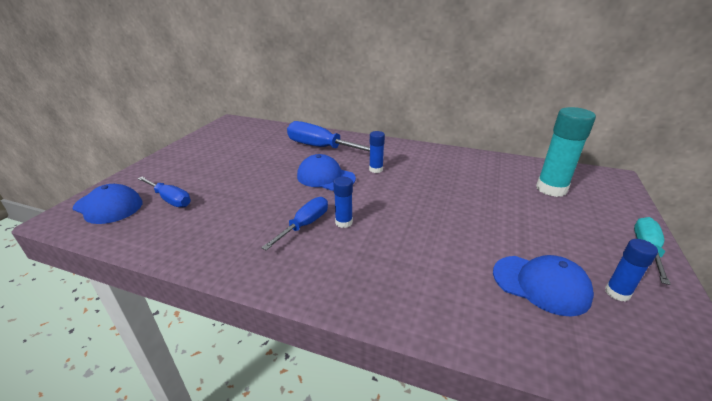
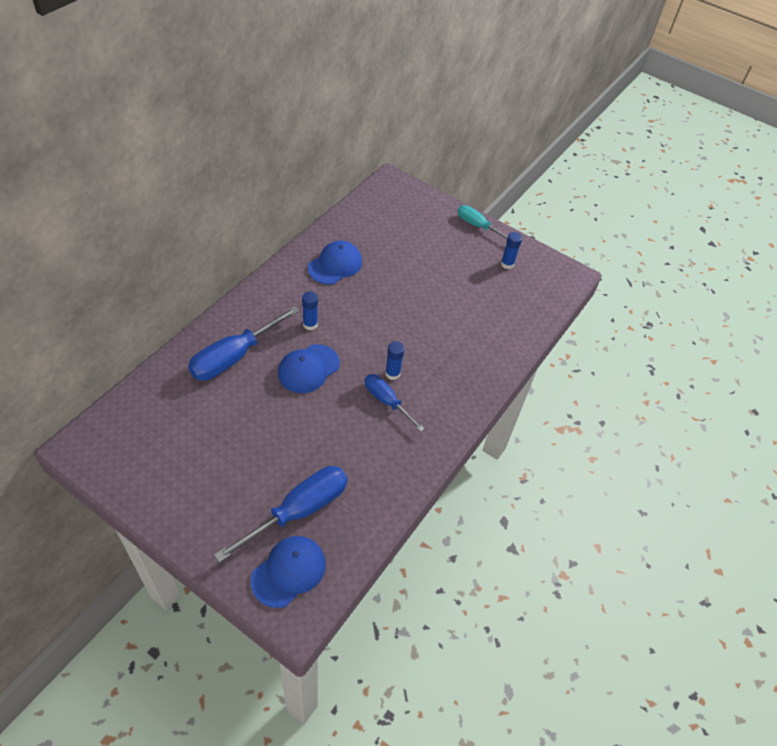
camera: 80 degrees left, 20 degrees up
blue screwdriver [137,177,191,207] -> blue screwdriver [214,466,348,563], size x1.63
blue cap [493,255,594,316] -> blue cap moved to [308,241,362,285]
turquoise glue stick [536,107,596,197] -> none

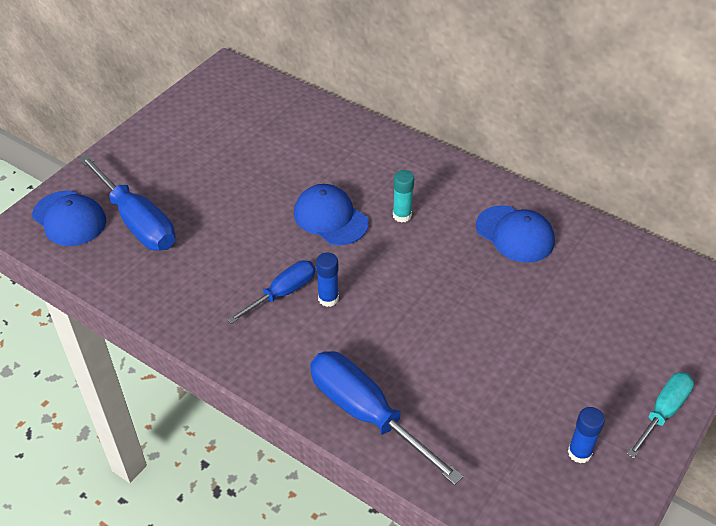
camera: 95 degrees right, 5 degrees down
blue screwdriver [188,306,300,381] -> blue screwdriver moved to [310,351,464,485]
blue glue stick [302,291,318,330] -> turquoise glue stick [393,170,414,223]

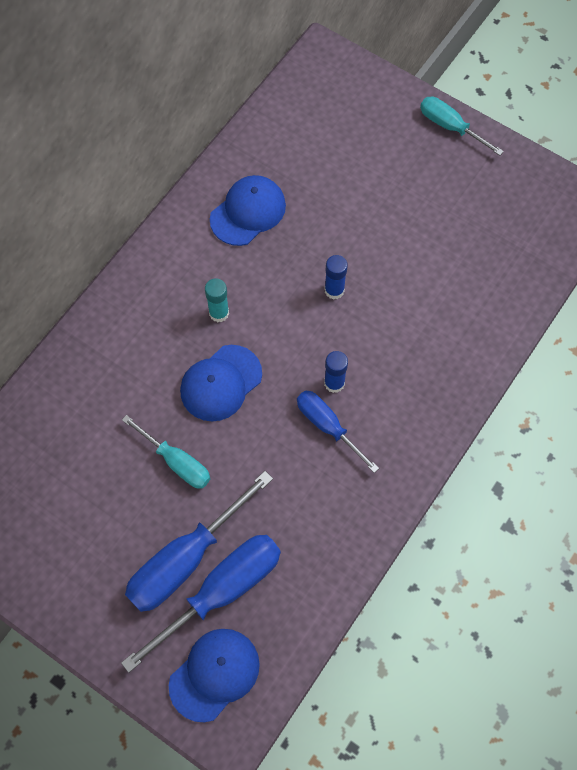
camera: 90 degrees left, 20 degrees up
blue screwdriver [310,351,464,485] -> blue screwdriver moved to [125,471,273,612]
blue glue stick [568,407,605,463] -> blue glue stick moved to [324,255,348,300]
none -> turquoise screwdriver [122,415,210,489]

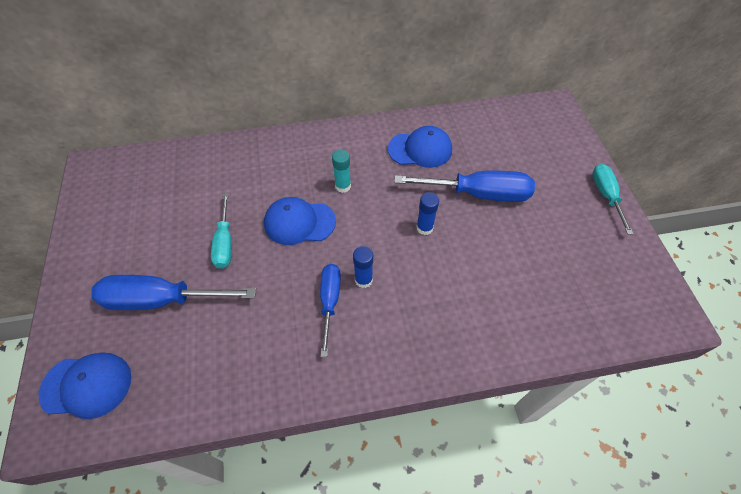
camera: 45 degrees right, 10 degrees down
blue screwdriver [121,535,281,673] -> blue screwdriver moved to [394,170,535,202]

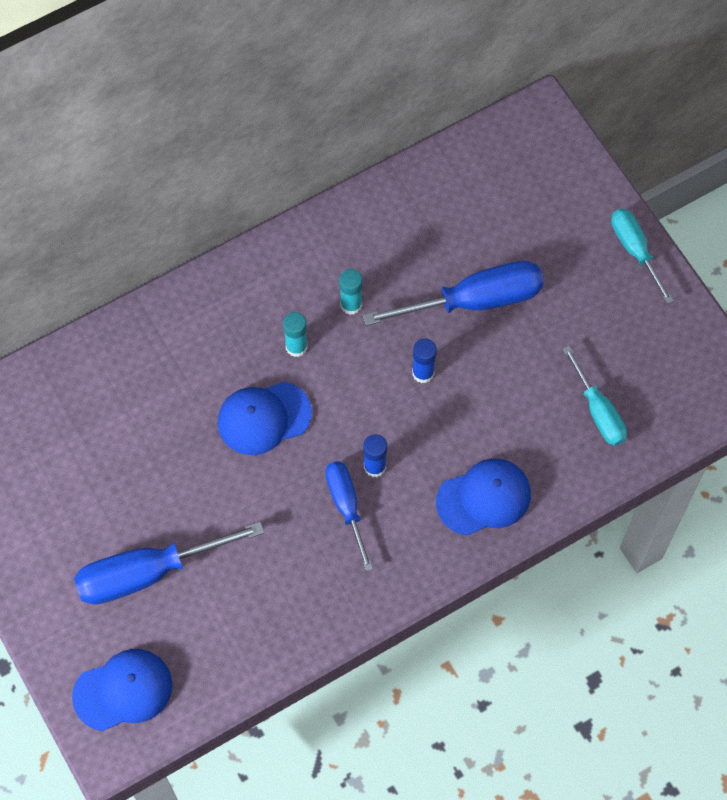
camera: 20 degrees left, 10 degrees up
turquoise screwdriver [211,193,232,269] -> turquoise screwdriver moved to [563,346,627,446]
blue cap [388,126,452,168] -> blue cap moved to [436,459,531,536]
none -> turquoise glue stick [339,269,363,315]

